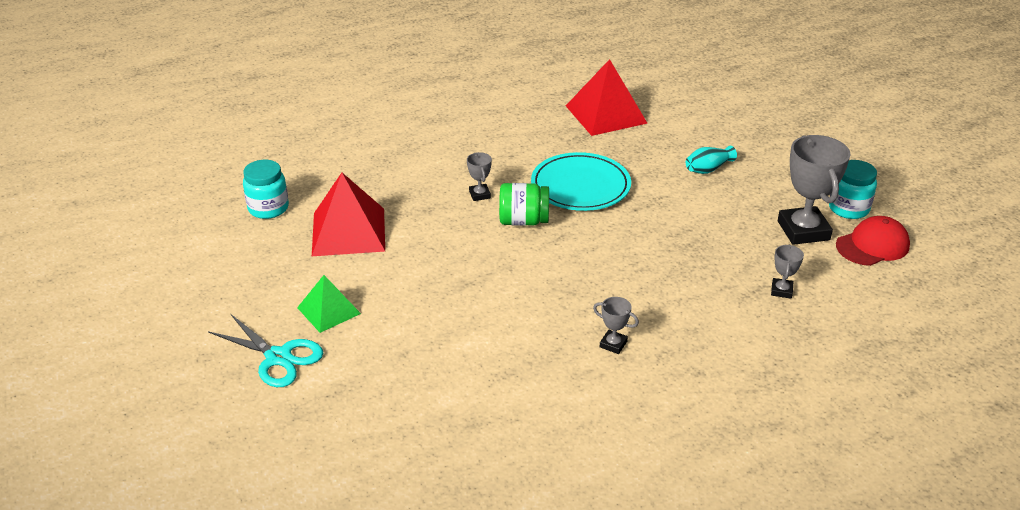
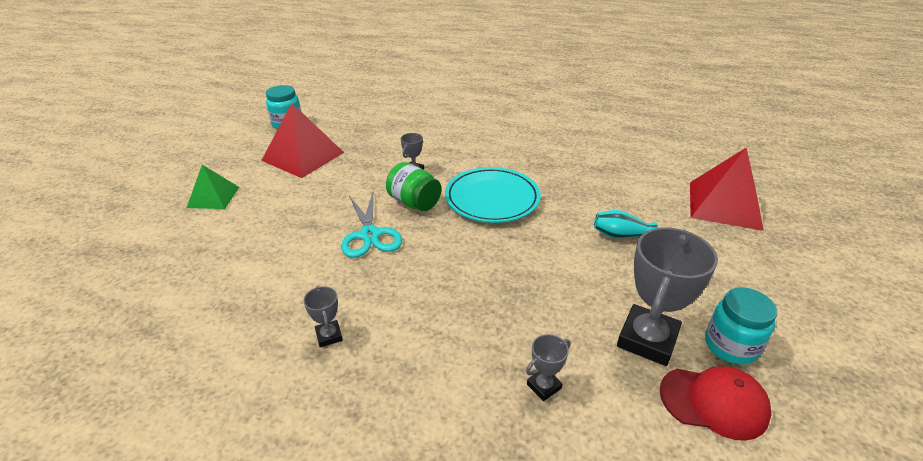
camera: 40 degrees right, 0 degrees up
turquoise scissors [208,314,323,387] -> turquoise scissors moved to [341,193,402,258]
red pyramid [566,59,647,136] -> red pyramid moved to [690,147,764,231]

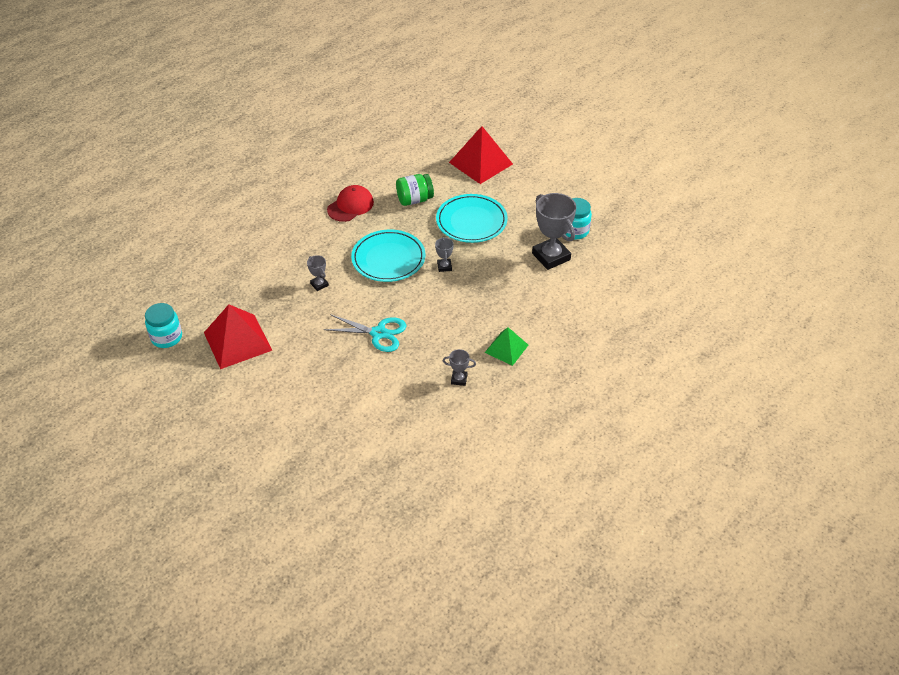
camera: 60 degrees left, 10 degrees up
green pyramid [187,165,239,209] -> green pyramid moved to [485,327,528,366]
green jar [386,162,441,211] -> green jar moved to [396,174,434,206]
grey trophy [526,334,571,401] -> grey trophy moved to [435,237,454,272]
turquoise vase [594,210,658,239] -> turquoise plate [436,194,508,243]
red cap [660,366,771,441] -> red cap moved to [327,185,374,222]

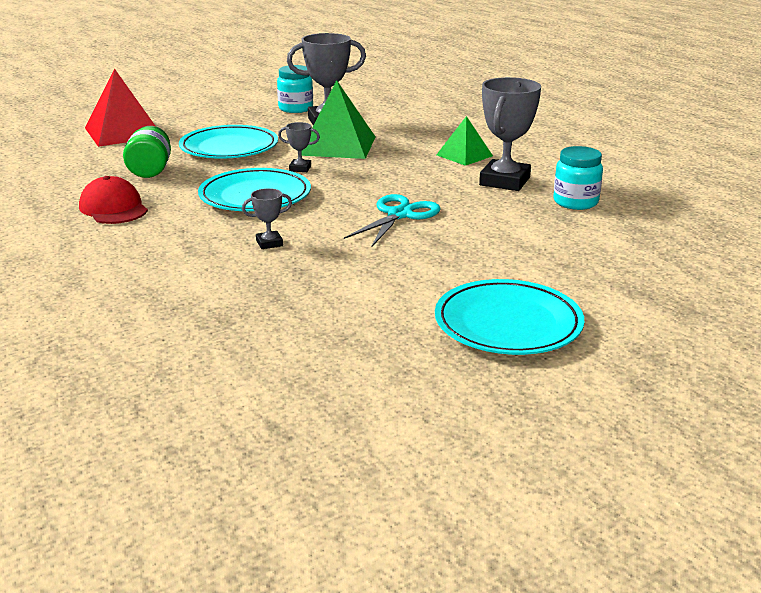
camera: 75 degrees left, 20 degrees down
turquoise jar [145,303,182,348] -> turquoise jar moved to [553,146,603,210]
red pyramid [204,305,273,369] -> none
grey trophy [443,349,476,386] -> grey trophy [479,77,541,191], size x2.14
none -> green pyramid [302,80,375,159]
none -> turquoise plate [435,279,584,355]

